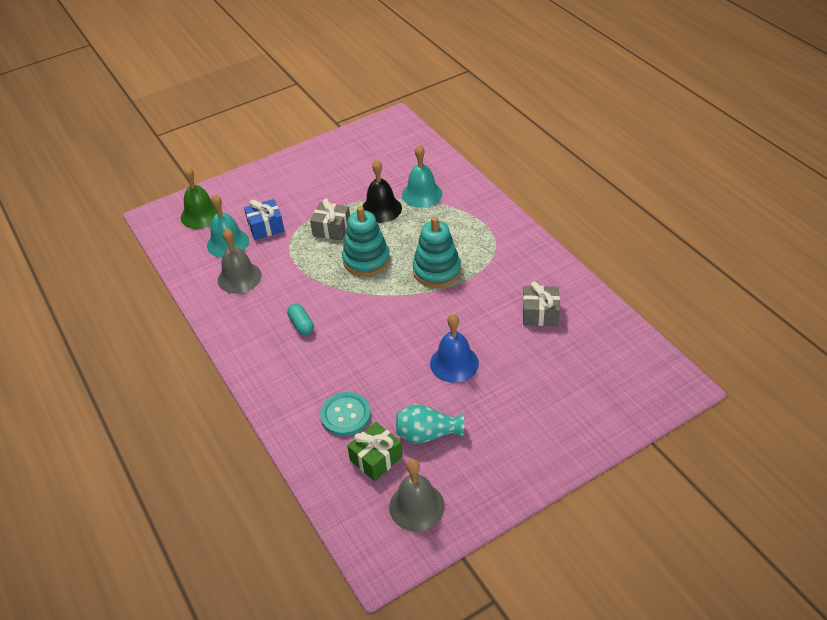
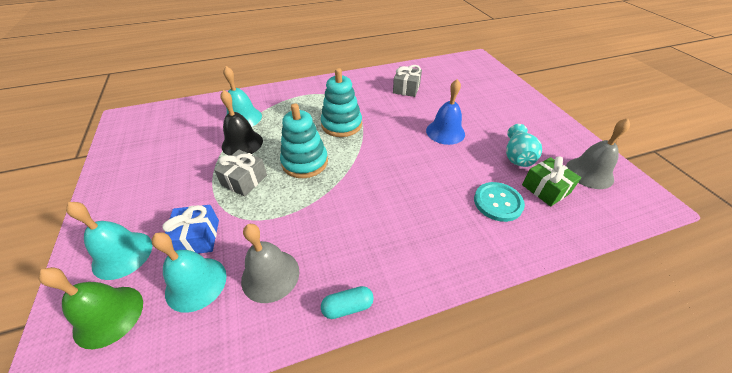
camera: 80 degrees left, 0 degrees up
turquoise capsule [287,304,314,335] -> turquoise capsule moved to [321,286,374,319]
none -> turquoise bell [66,202,153,280]

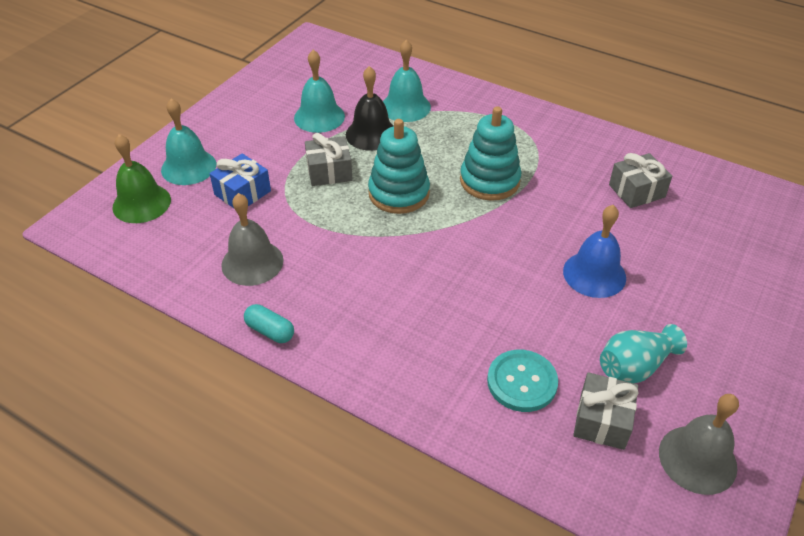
camera: 50 degrees right, 0 degrees up
turquoise bell [152,232,227,313] -> turquoise bell moved to [294,50,345,133]
green gift [522,156,581,206] -> grey gift [573,372,639,450]

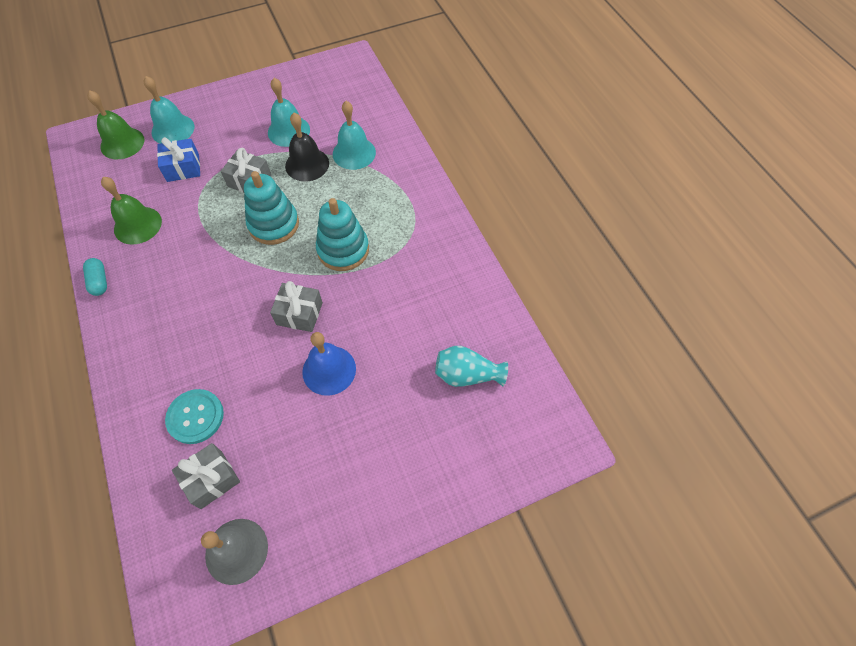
camera: 35 degrees right, 15 degrees up
grey bell [221,193,284,286] -> green bell [101,177,162,245]
turquoise vase [600,324,687,383] -> turquoise vase moved to [435,346,508,387]
grey gift [609,153,672,208] -> grey gift moved to [270,281,323,332]

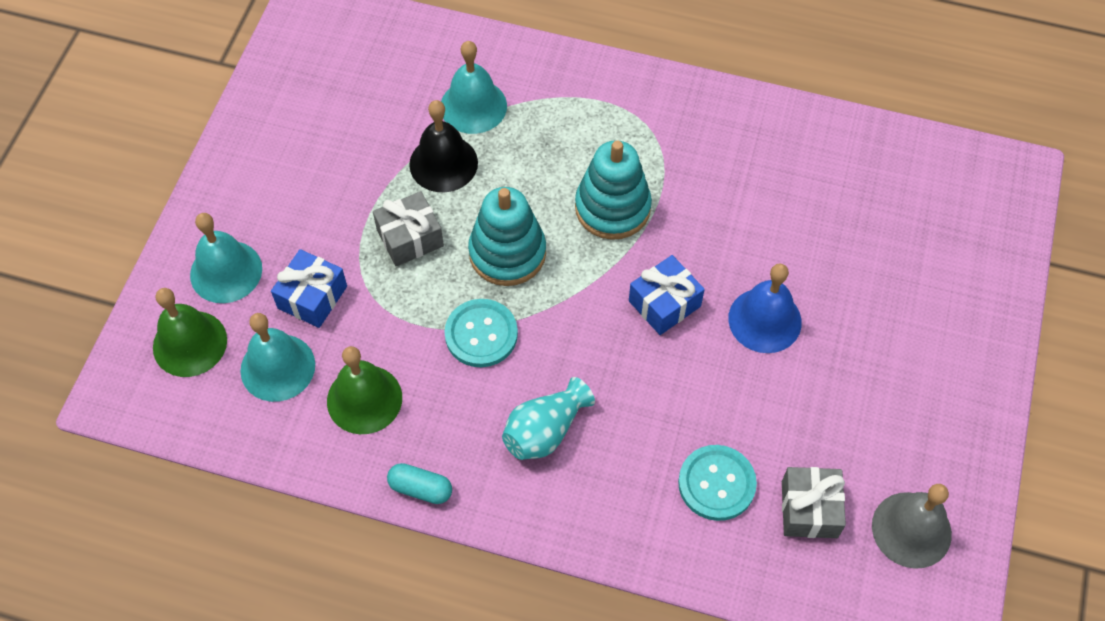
camera: 50 degrees left, 0 degrees up
turquoise bell [268,78,310,147] -> turquoise bell moved to [240,313,315,402]
grey gift [270,281,323,332] -> blue gift [629,255,705,335]
turquoise vase [435,346,508,387] -> turquoise vase moved to [502,377,595,460]
none -> turquoise button [444,299,518,367]

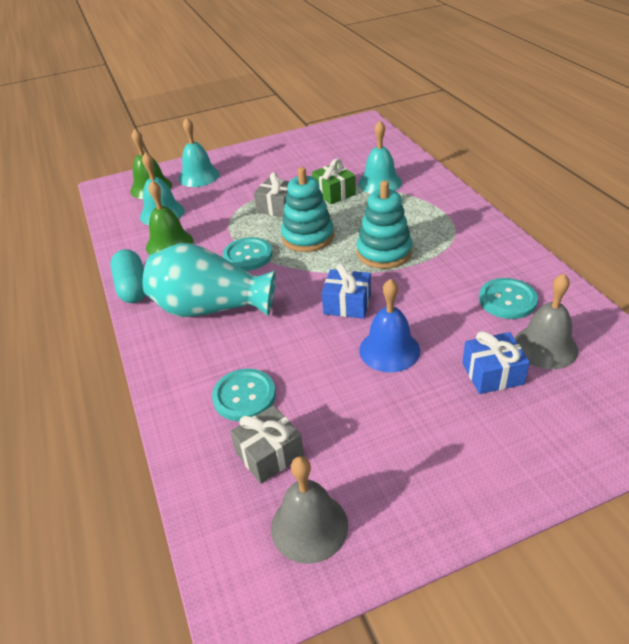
camera: 55 degrees right, 20 degrees down
blue gift [271,249,347,328] -> blue gift moved to [462,331,530,394]
turquoise capsule [387,463,452,504] -> turquoise capsule [110,249,146,303], size x1.60
black bell [409,100,478,192] -> green gift [312,158,356,204]
turquoise vase [502,377,595,460] -> turquoise vase [143,243,276,317], size x1.76
none -> turquoise button [479,278,538,319]
none -> grey bell [515,273,578,369]

